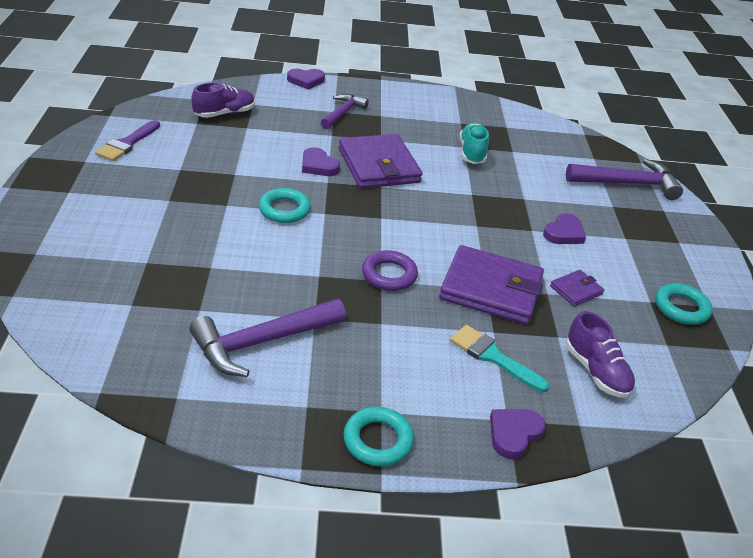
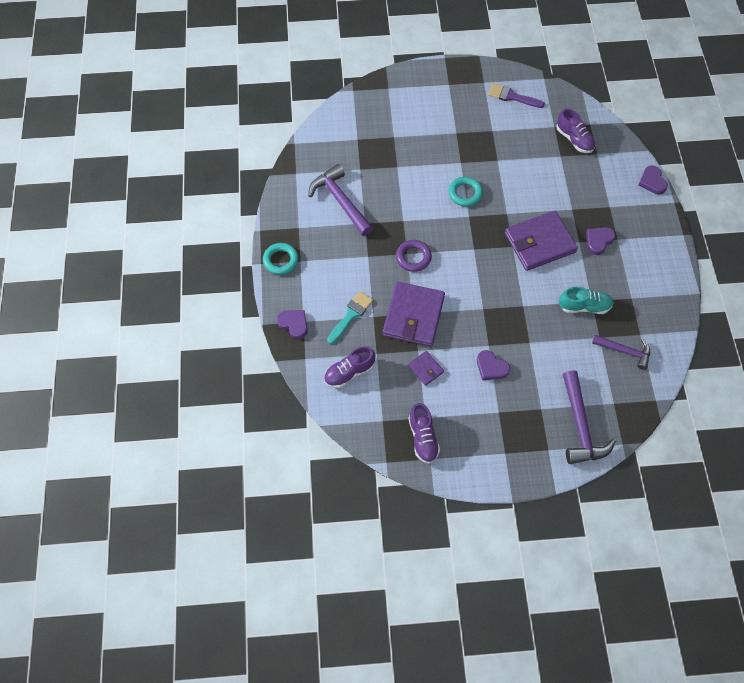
camera: 90 degrees right, 25 degrees up
purple heart [302,147,340,176] -> purple heart moved to [586,227,616,255]
purple hammer [321,94,369,129] -> purple hammer moved to [592,335,650,370]
turquoise ring [655,283,713,325] -> purple shoe [408,403,440,464]

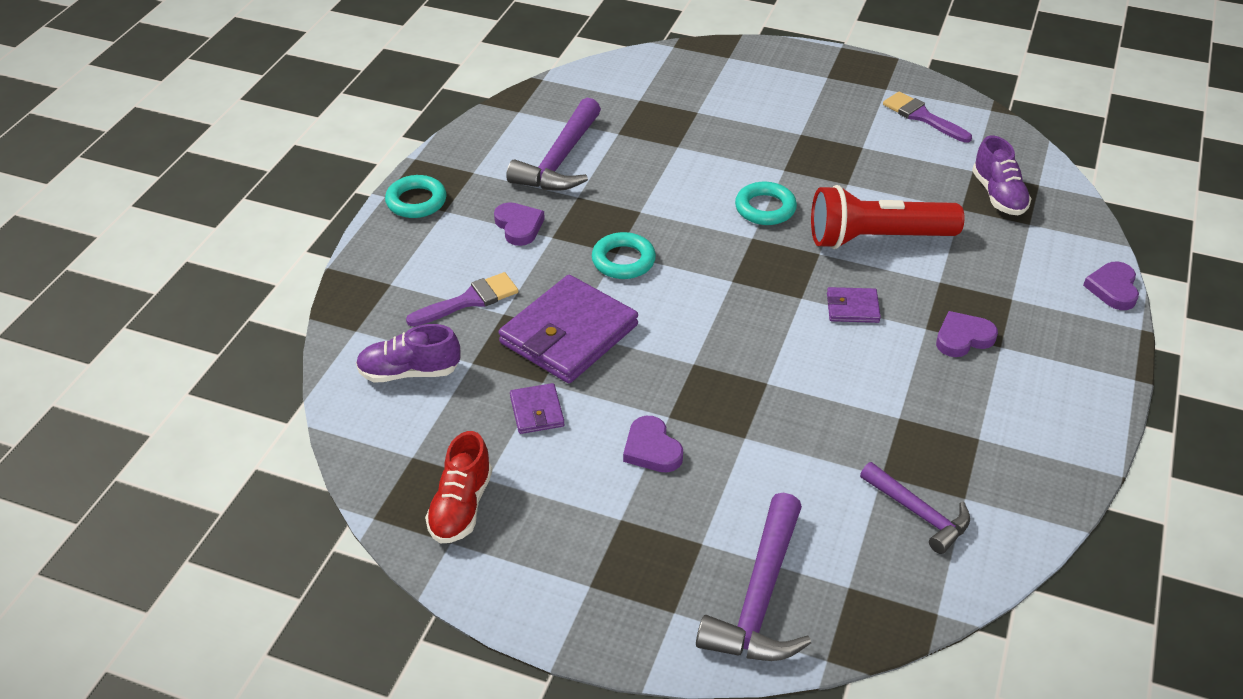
camera: 25 degrees right, 20 degrees down
purple heart [276,310,308,339] -> purple heart moved to [494,202,545,246]
purple hammer [309,164,373,236] -> purple hammer turned 150 degrees counterclockwise [506,98,601,191]
turquoise brush [327,291,373,344] -> purple brush [406,272,519,326]
purple ring [396,240,432,272] -> turquoise ring [592,232,656,279]
purple shoe [408,403,440,464] -> red shoe [425,431,492,544]
purple wallet [505,211,578,271] -> purple wallet [827,287,881,323], size x0.47
turquoise shoe [559,287,613,314] -> none
none -> red flashlight [811,185,965,249]

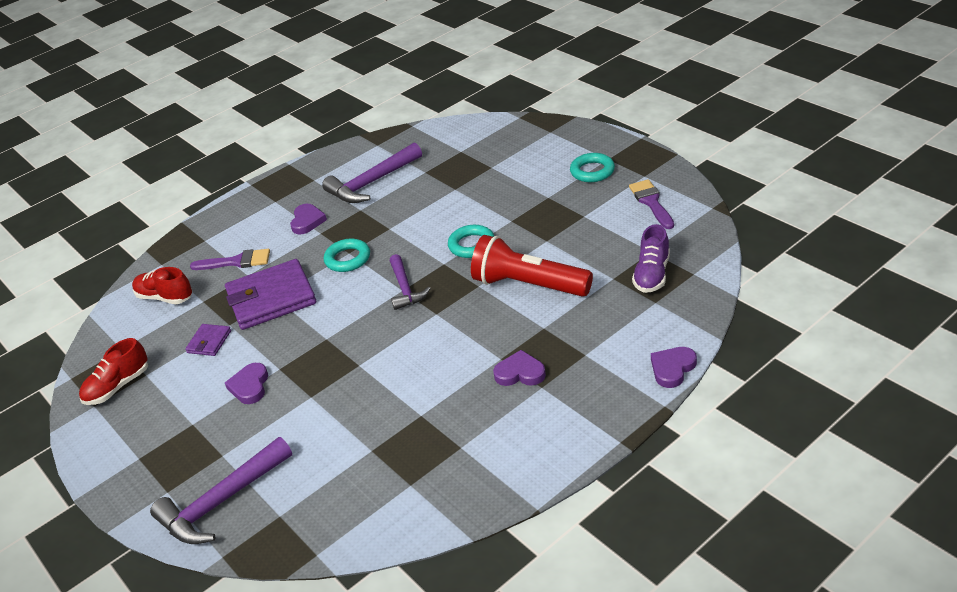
camera: 35 degrees right, 5 degrees down
purple shoe [356,324,460,383] -> red shoe [132,267,192,304]
turquoise ring [385,175,447,218] -> turquoise ring moved to [570,153,615,182]
purple wallet [827,287,881,323] -> none
purple hammer [860,462,970,554] -> purple hammer moved to [390,254,431,310]

